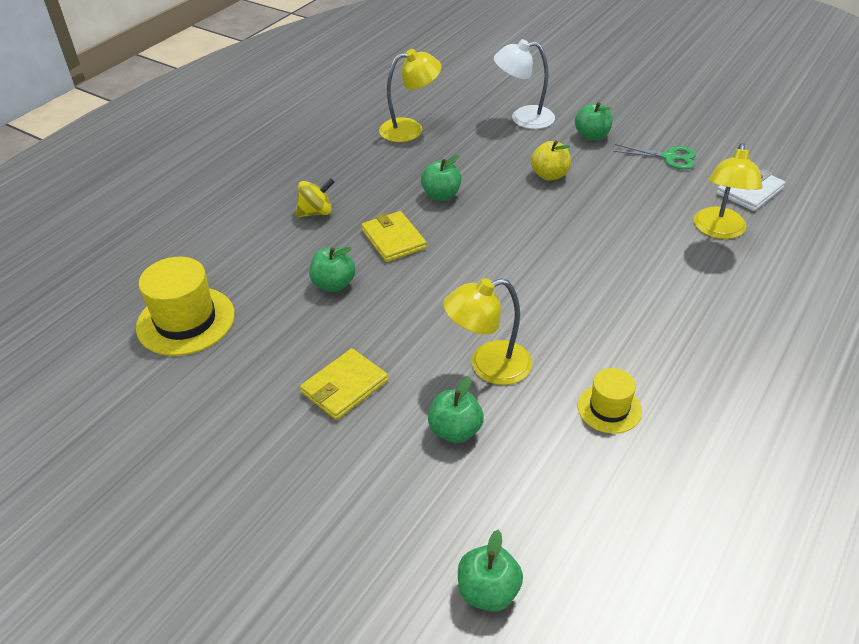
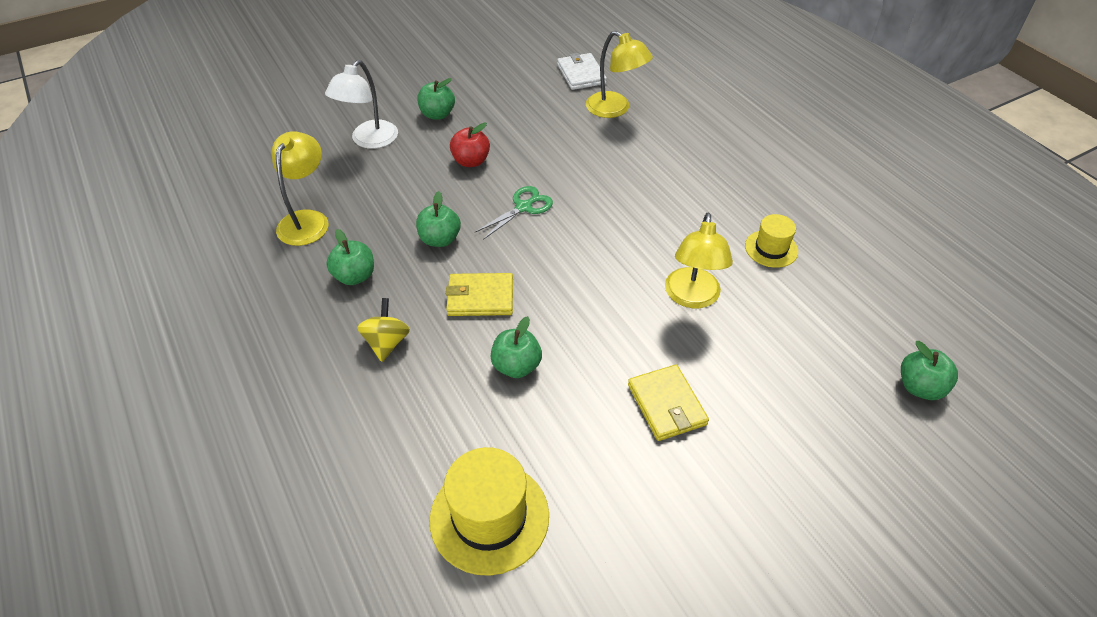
camera: 65 degrees left, 5 degrees up
green apple [428,376,484,443] -> green apple moved to [326,229,374,285]
yellow apple [531,140,571,180] -> red apple [450,122,490,167]
green scissors [613,144,696,170] -> green scissors moved to [475,186,553,240]

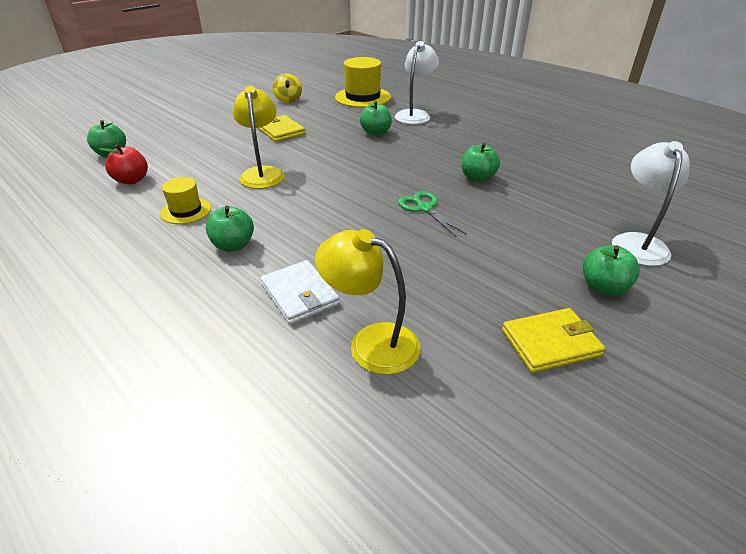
camera: 165 degrees right, 10 degrees down
yellow lamp [272,131,329,246] -> none
green apple [326,229,374,285] -> green apple moved to [206,206,254,252]
yellow spinning top [357,298,410,362] -> yellow spinning top moved to [273,73,302,103]
yellow wallet [446,273,513,316] -> yellow wallet moved to [502,308,605,373]
red apple [450,122,490,167] -> red apple moved to [100,144,148,184]
green scissors [475,186,553,240] -> green scissors turned 120 degrees clockwise [398,191,467,237]
white wallet [557,53,607,90] -> white wallet moved to [260,260,340,325]
none -> white lamp [395,41,439,124]

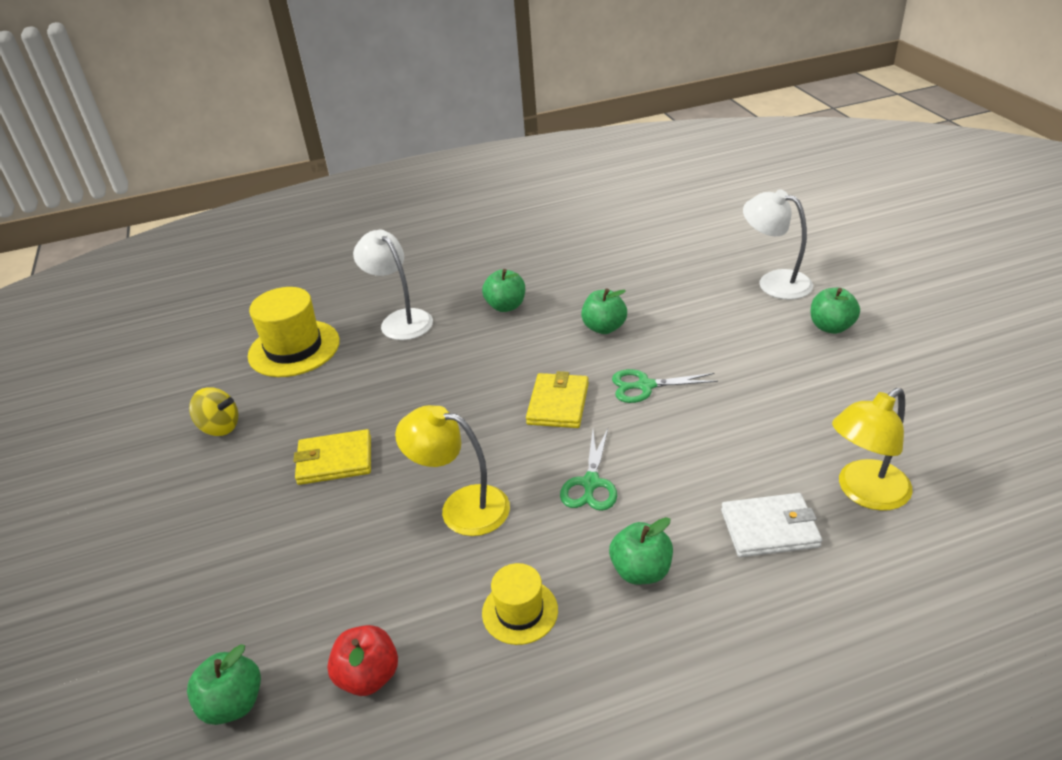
camera: 60 degrees left, 0 degrees up
green apple [360,101,392,136] -> green apple moved to [482,269,525,312]
yellow wallet [502,308,605,373] -> yellow wallet moved to [526,371,589,428]
none -> green scissors [560,428,617,511]

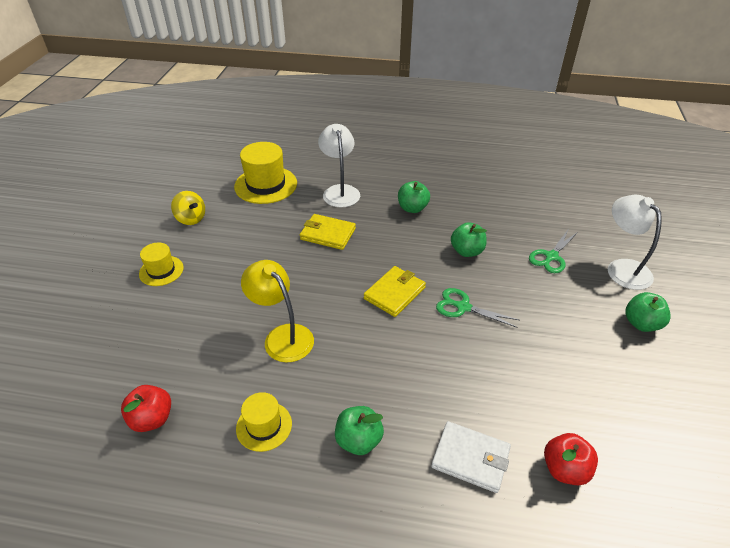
camera: 25 degrees right, 5 degrees up
green apple [187,644,261,725] -> none
yellow wallet [293,429,371,485] -> yellow wallet moved to [300,214,356,250]
green scissors [560,428,617,511] -> green scissors moved to [529,230,578,273]
yellow lamp [832,388,913,511] -> red apple [544,433,598,485]
none -> yellow hat [139,243,184,286]

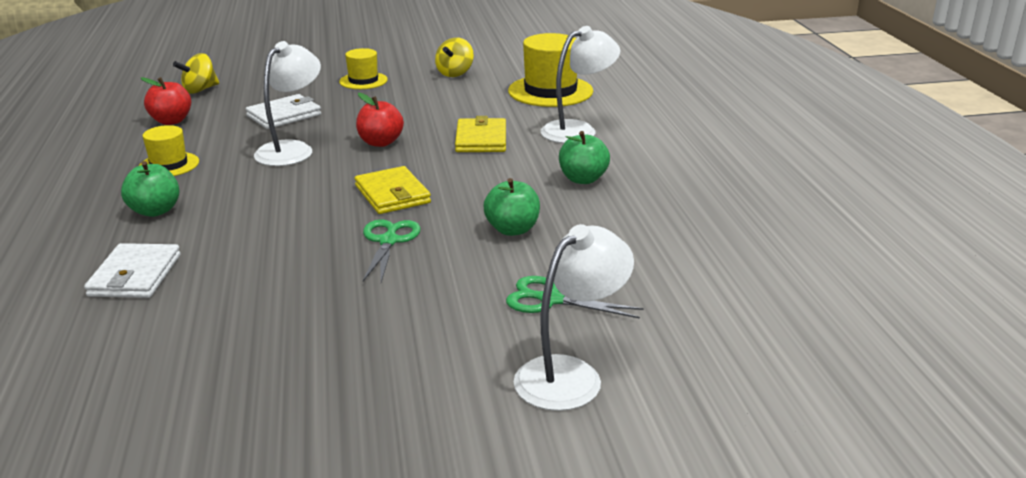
camera: 70 degrees right, 15 degrees down
yellow lamp [241,260,314,363] -> white lamp [254,41,321,166]
yellow wallet [364,266,426,317] -> yellow wallet turned 45 degrees clockwise [355,166,431,214]
red apple [544,433,598,485] -> red apple moved to [356,93,404,147]
green apple [625,292,671,332] -> none
none -> yellow spinning top [173,53,219,94]
none -> white wallet [246,94,321,129]

